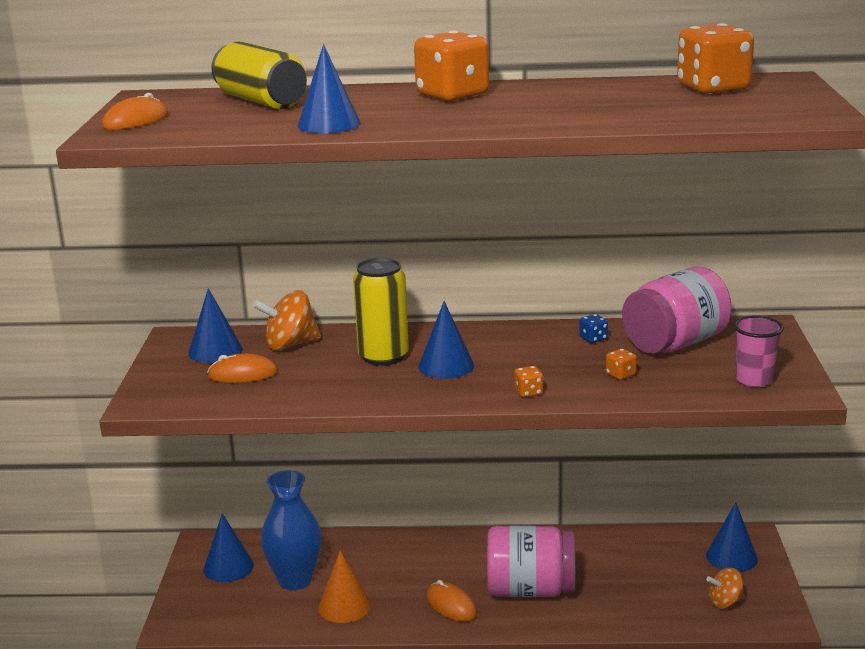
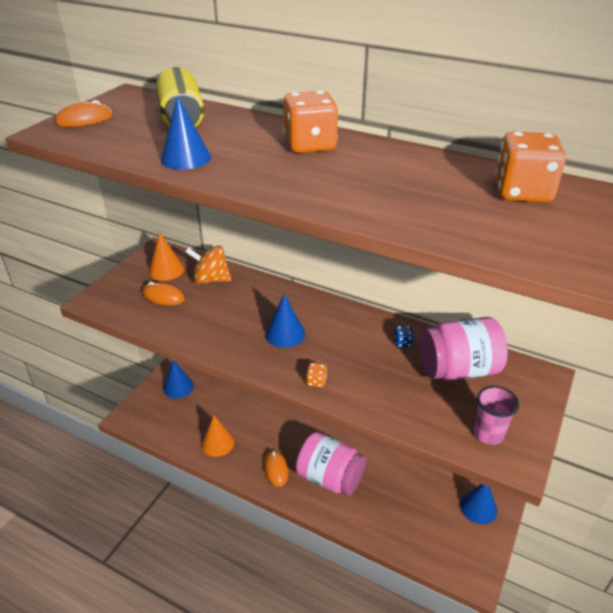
camera: 25 degrees right, 15 degrees up
blue cone [188,288,242,363] -> orange cone [148,232,184,281]
blue vase [261,470,322,590] -> none
yellow can [353,258,409,366] -> none
orange dice [606,349,637,380] -> none
orange spinning top [706,568,745,609] -> none

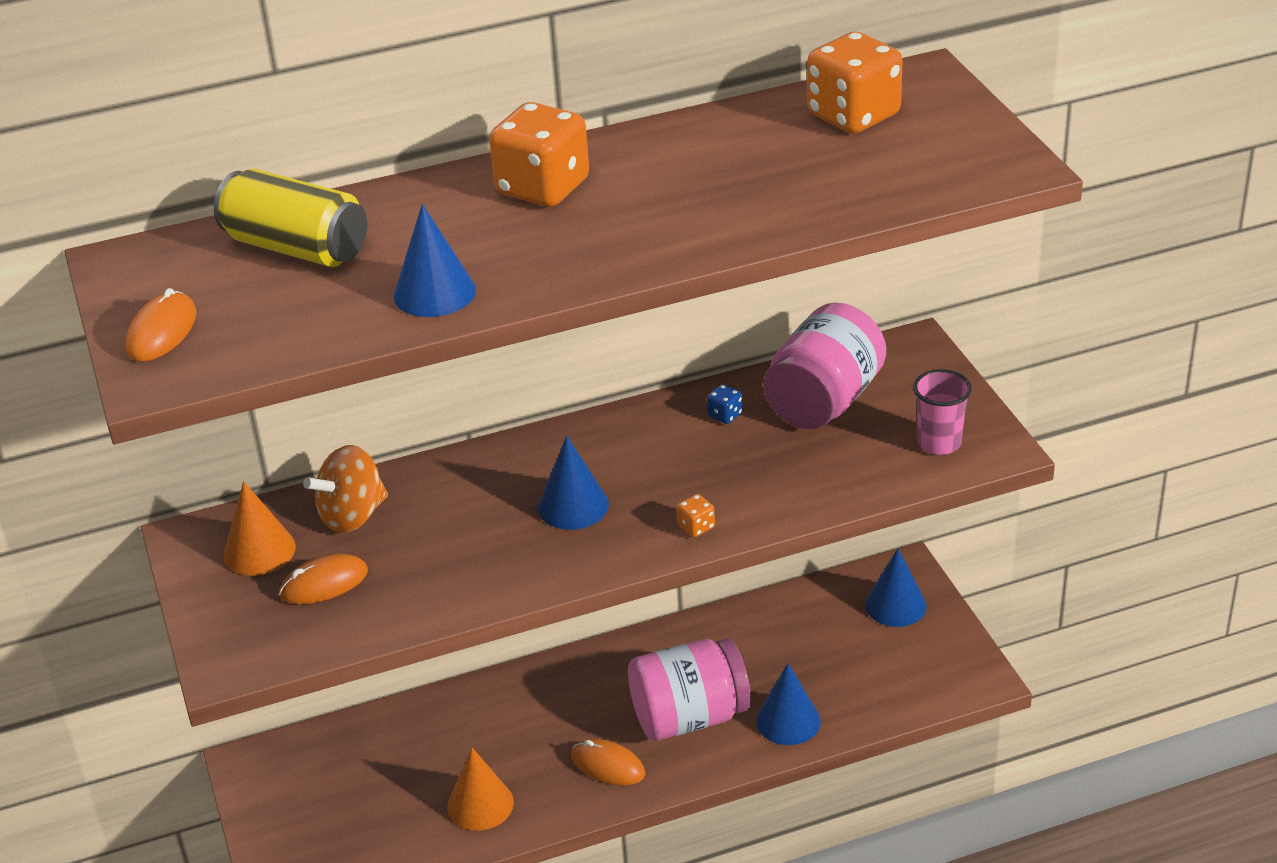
camera: 45 degrees left, 0 degrees up
blue cone [163,361,194,399] -> blue cone moved to [756,663,821,745]

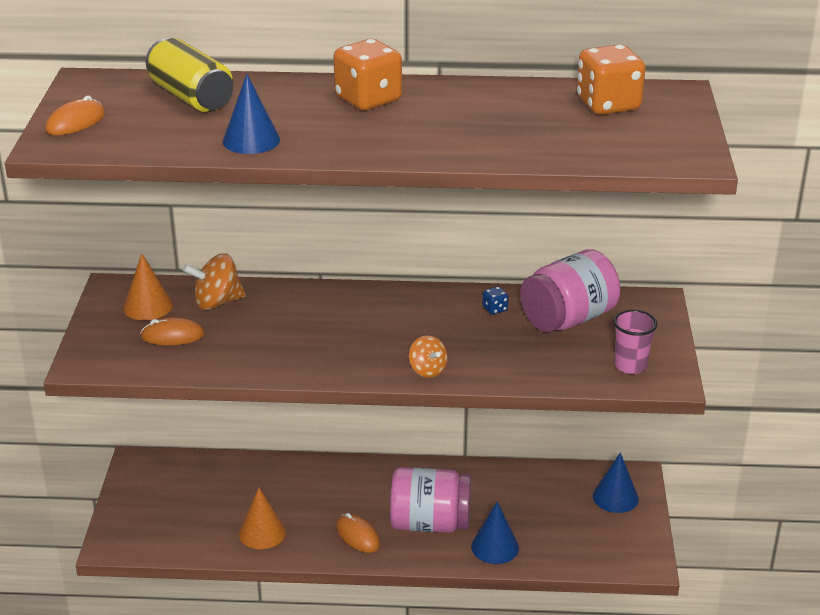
camera: 20 degrees right, 5 degrees down
blue cone [538,436,609,530] -> none
orange dice [676,494,715,537] -> orange spinning top [409,336,448,378]

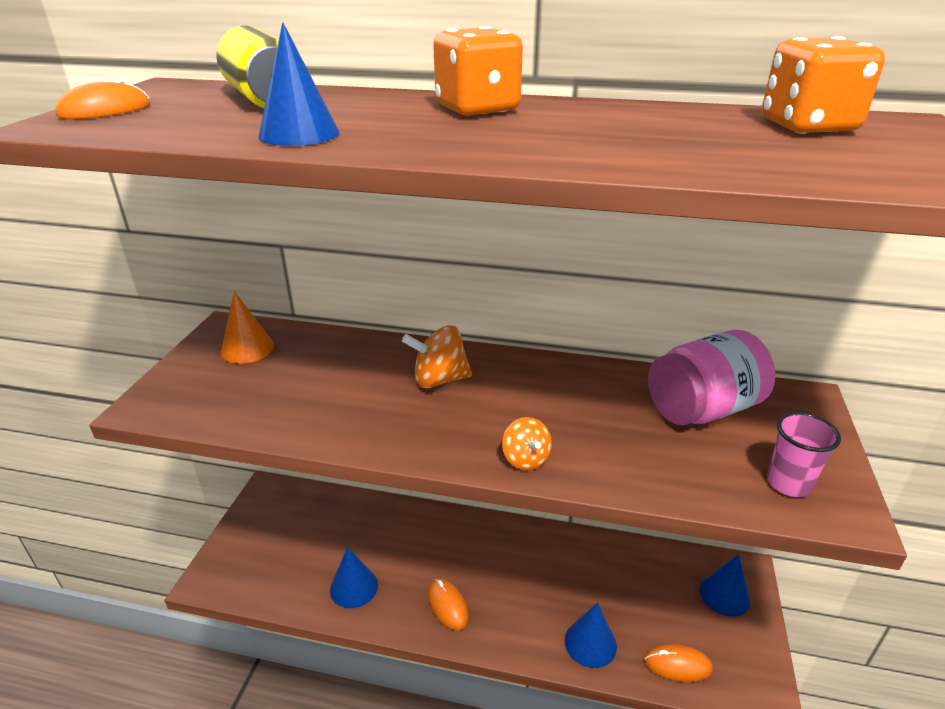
camera: 10 degrees right, 0 degrees up
orange mouse [140,317,205,345] -> orange mouse moved to [644,644,713,682]
orange spinning top [183,253,246,310] -> orange spinning top moved to [402,325,472,388]
orange cone [239,488,286,549] -> blue cone [330,547,378,608]
pink jar [390,467,471,533] -> none
blue dice [483,286,508,315] -> none

